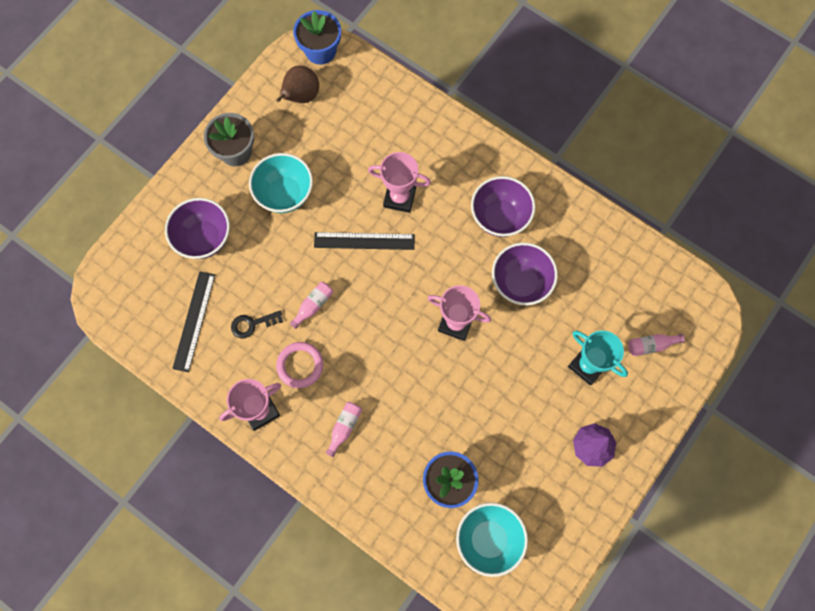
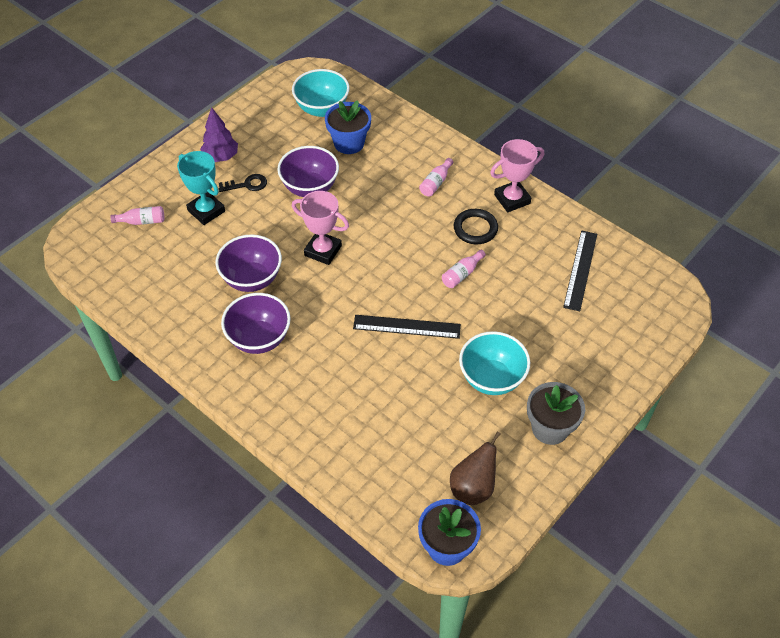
camera: 175 degrees left, 20 degrees down
purple bowl [165,198,230,259] -> purple bowl moved to [277,146,339,197]
black key [231,311,283,338] -> black key moved to [218,174,267,192]
pink ring [276,342,324,388] -> black ring [454,209,498,244]
pink trophy [368,152,431,213] -> none

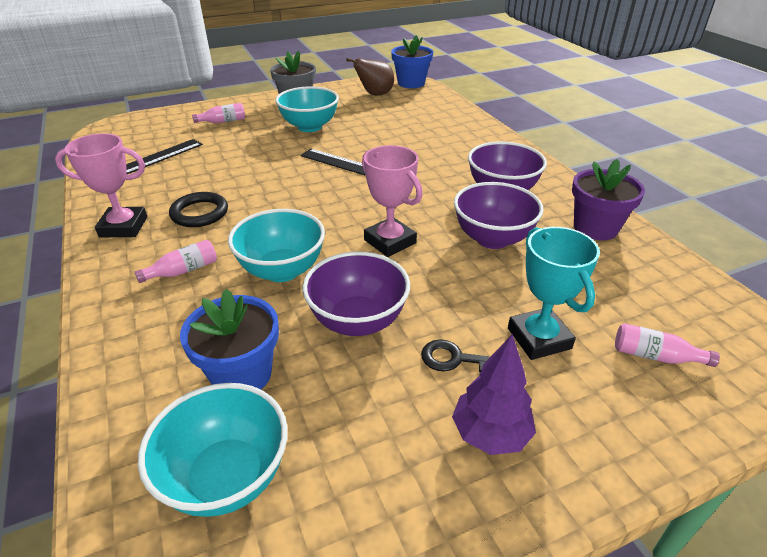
camera: 155 degrees left, 15 degrees down
pink bottle [442,250,486,288] -> pink bottle moved to [192,103,245,123]
none -> turquoise bowl [228,209,325,282]
none -> purple flower pot [572,159,645,240]

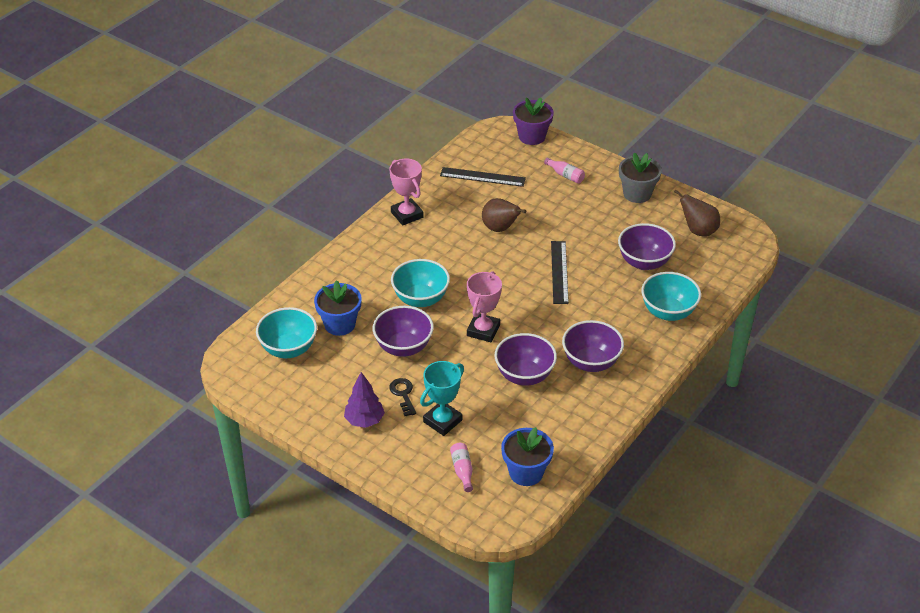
camera: 60 degrees right, 5 degrees up
pink bottle [134,240,217,283] -> none
black ring [169,192,228,227] -> none
turquoise bowl [275,86,339,132] -> turquoise bowl moved to [641,272,701,321]
blue flower pot [391,35,433,88] -> blue flower pot moved to [501,427,554,486]
purple flower pot [572,159,645,240] -> purple flower pot moved to [513,98,554,145]
none -> brown pear [482,198,526,232]
none -> purple bowl [618,223,676,270]

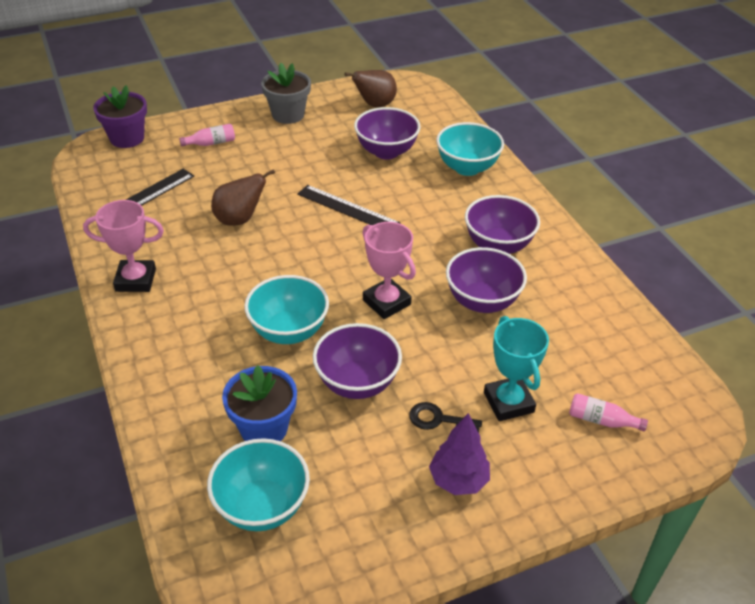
camera: 60 degrees left, 0 degrees up
blue flower pot [501,427,554,486] -> none

